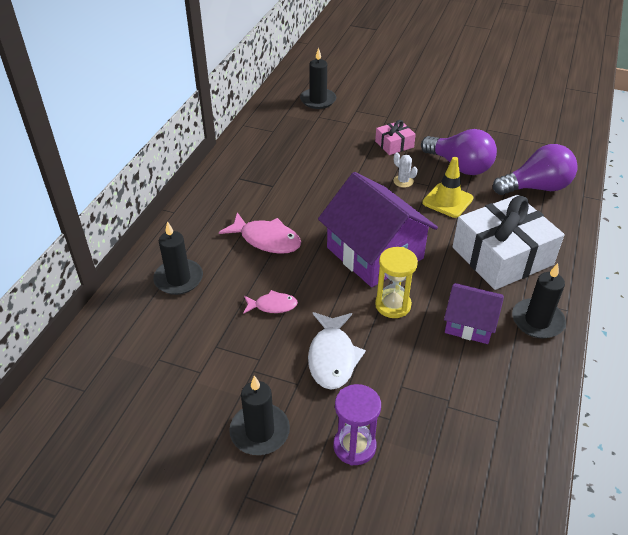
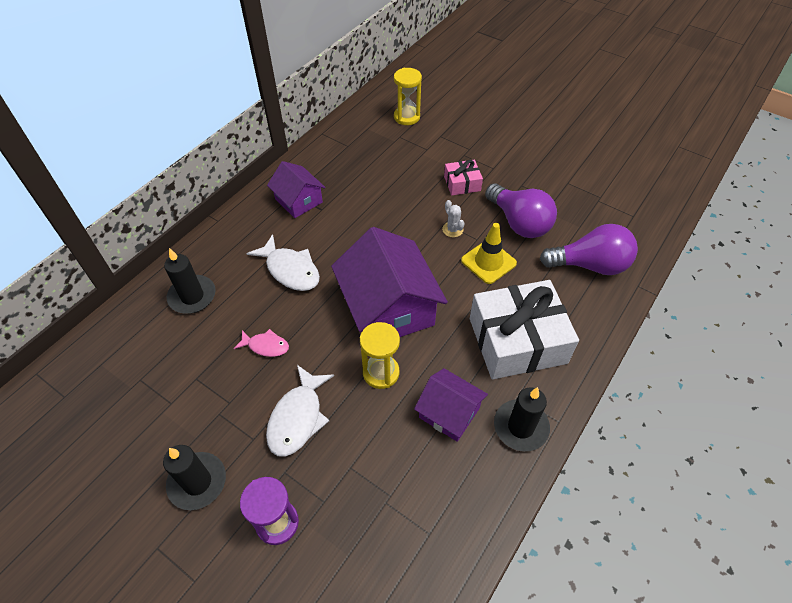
camera: 15 degrees right, 10 degrees up
pink fish [219,212,301,254] -> white fish [246,234,320,291]
black candle [300,47,336,109] -> yellow hourglass [394,68,422,125]
none -> purple house [267,161,326,218]

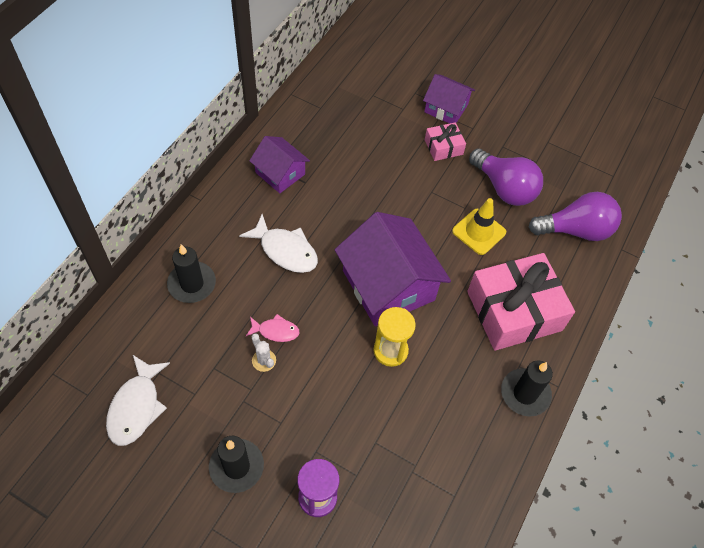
camera: 10 degrees left, 5 degrees up
white fish [266,365,334,457] -> white fish moved to [106,355,170,446]
yellow hourglass [394,68,422,125] -> none
purple house [414,368,488,442] -> purple house moved to [423,74,475,124]
white cactus [442,200,464,237] -> white cactus moved to [251,333,276,372]
white gift [470,280,579,379] -> pink gift [467,253,575,351]

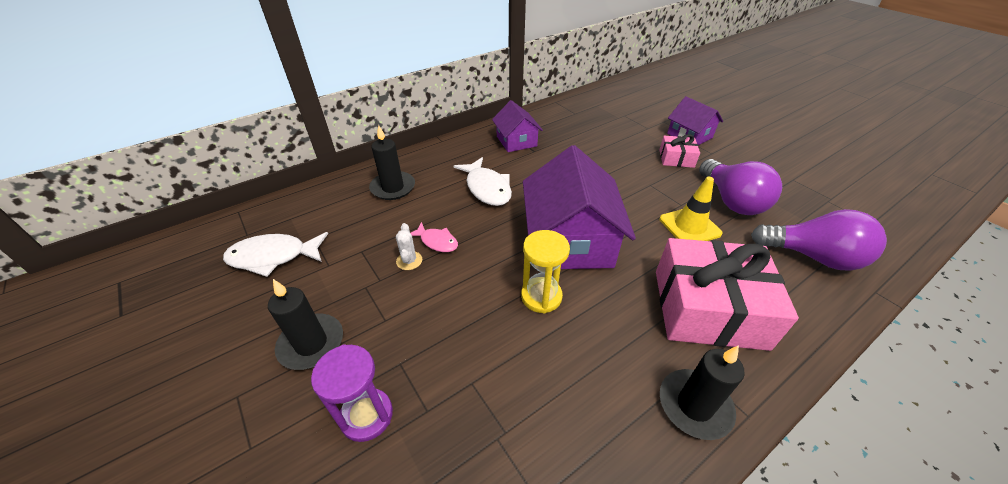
camera: 30 degrees right, 15 degrees down
white fish [106,355,170,446] -> white fish turned 45 degrees clockwise [223,232,328,277]

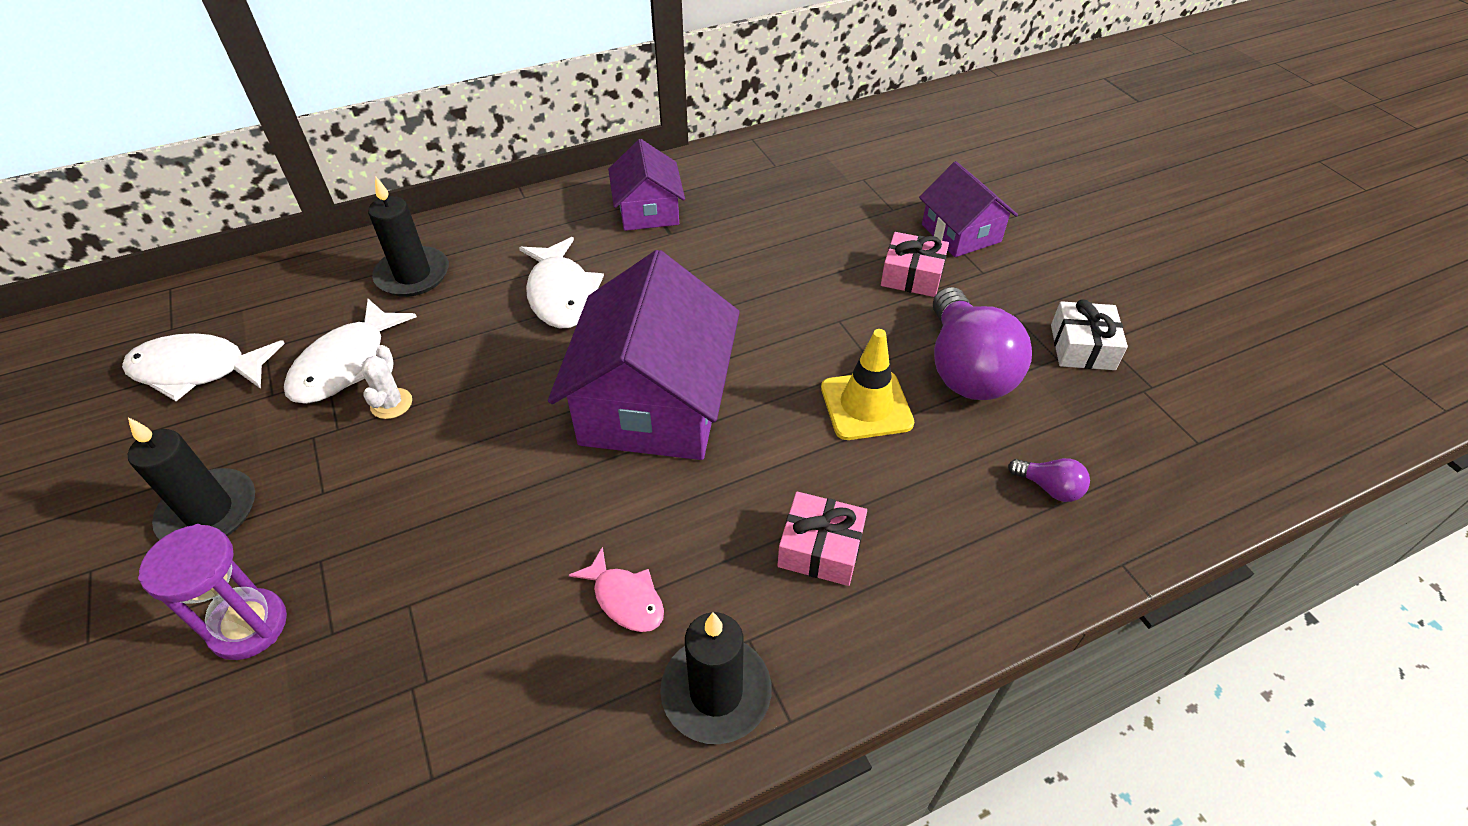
camera: 10 degrees right, 5 degrees up
pink fish [410,222,458,252] -> pink fish moved to [569,546,664,632]
yellow hourglass [521,230,570,314] -> none
pink gift [656,238,799,351] -> pink gift [778,491,867,586], size x0.47
purple light bulb [751,209,887,271] -> purple light bulb [1008,458,1090,502], size x0.43
none -> white fish [284,299,417,404]
none -> white gift [1051,299,1128,370]

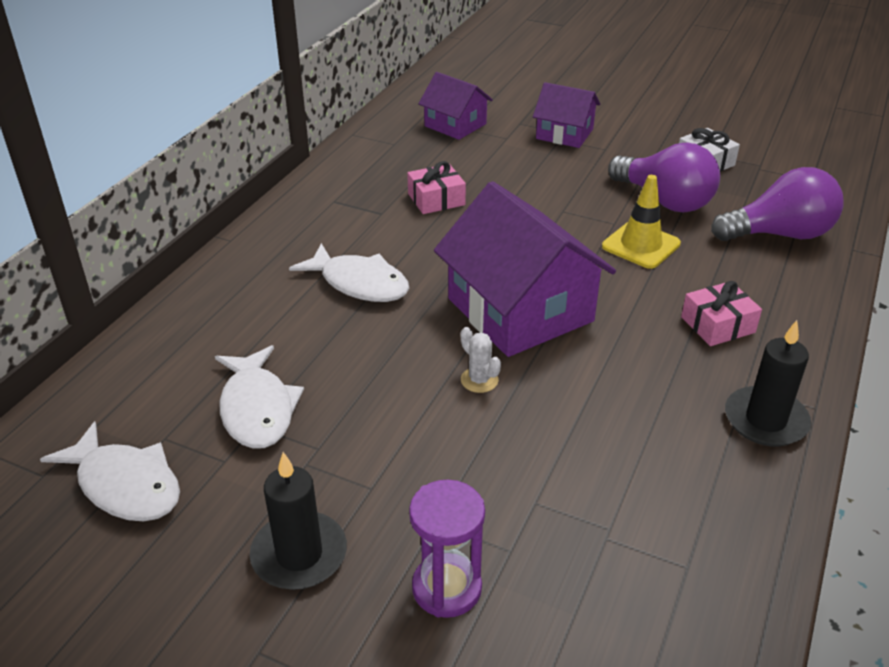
camera: 40 degrees left, 10 degrees down
white fish [122,333,285,401] -> white fish turned 105 degrees counterclockwise [40,421,180,522]
white cactus [362,345,412,419] -> white cactus moved to [461,327,501,393]
black candle [368,176,449,297] -> none
pink fish [569,546,664,632] -> none
purple house [608,139,685,231] -> purple house moved to [418,72,493,140]
pink gift [881,232,949,297] -> pink gift moved to [407,161,466,214]
purple light bulb [1008,458,1090,502] -> purple light bulb [711,167,844,241], size x2.34

